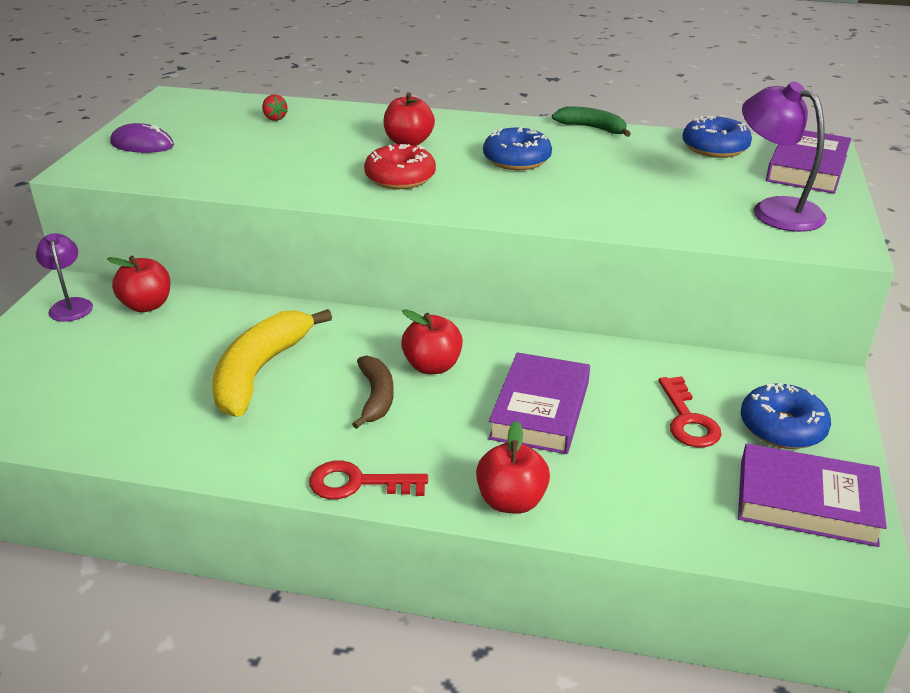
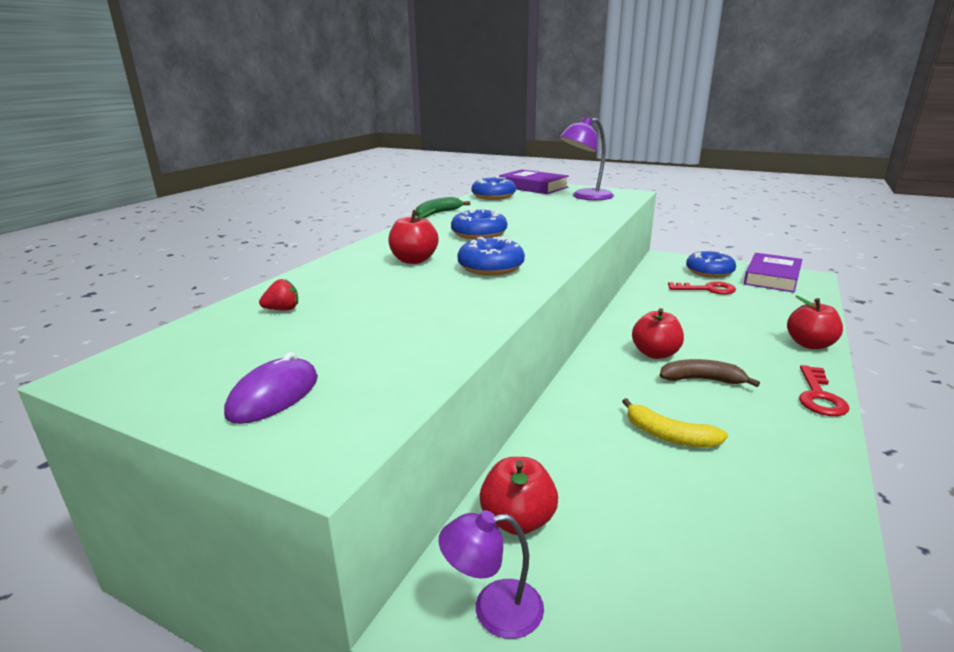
camera: 75 degrees left, 10 degrees down
yellow banana [212,309,332,417] -> yellow banana [622,398,728,448], size x0.58
red donut [364,144,436,189] -> blue donut [457,237,525,276]
purple book [488,352,590,454] -> none

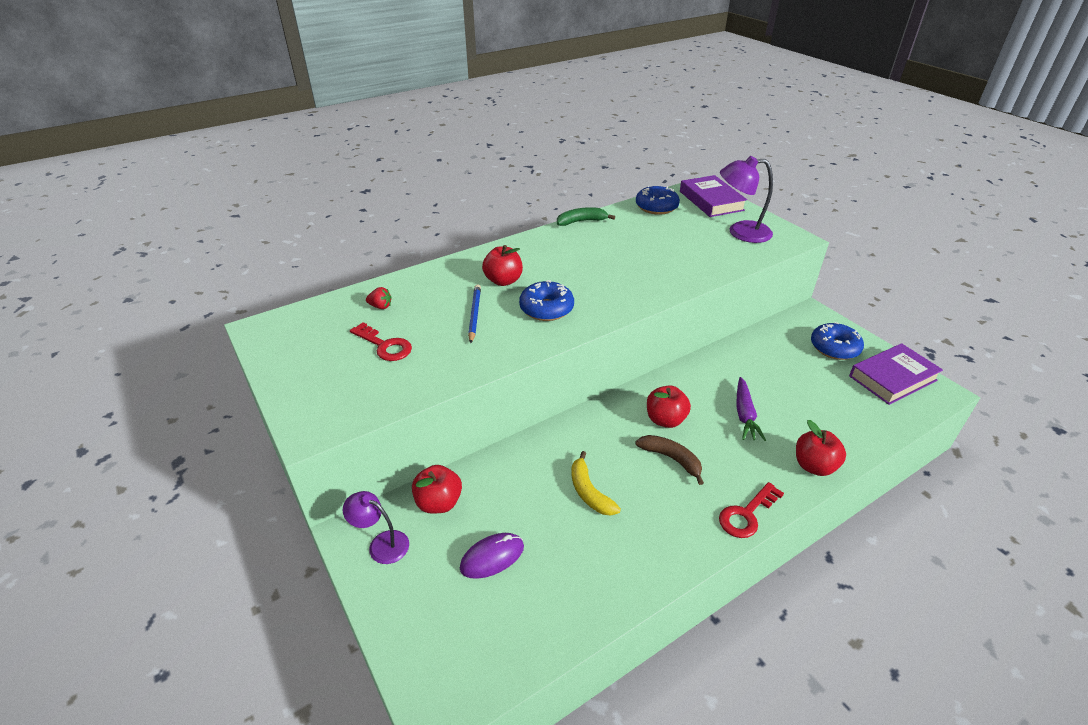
camera: 30 degrees right, 15 degrees up
purple mouse [224,352,318,424] -> purple mouse moved to [460,533,524,579]
blue donut [451,208,507,240] -> none
red key [668,281,736,294] -> red key moved to [350,322,412,361]
none -> blue pencil [468,284,481,343]
none -> purple carrot [736,377,766,441]

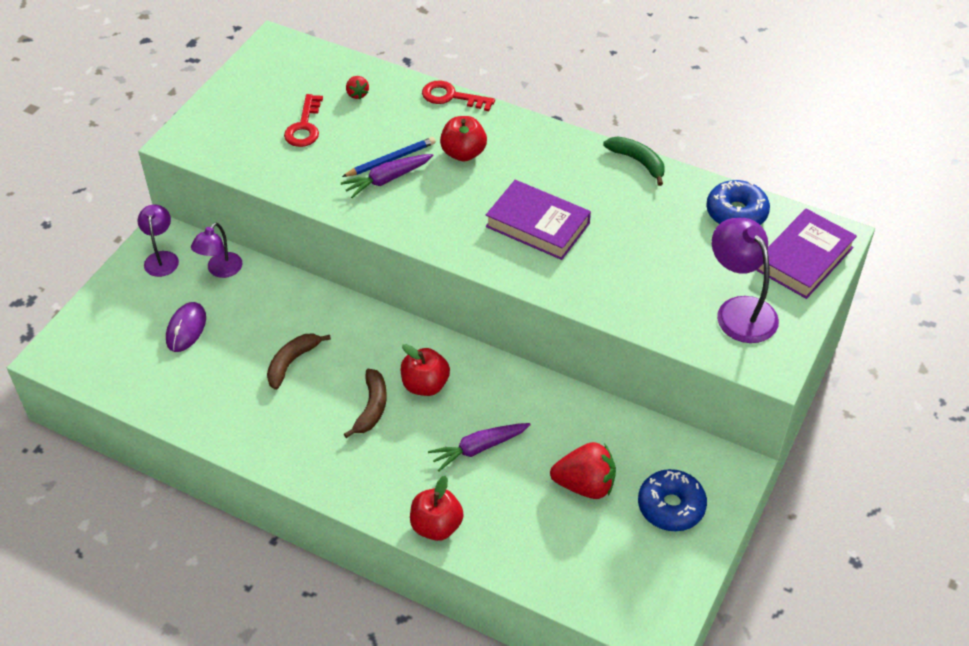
camera: 60 degrees right, 10 degrees up
red apple [412,465,462,514] -> purple lamp [191,222,242,278]
purple mouse [460,533,524,579] -> purple mouse turned 75 degrees clockwise [166,302,206,352]
blue donut [519,280,574,321] -> none
yellow banana [571,451,621,516] -> brown banana [267,334,331,390]
red key [719,482,784,538] -> red key moved to [422,80,495,111]
purple book [849,343,943,405] -> purple book moved to [486,180,591,260]
none -> purple carrot [341,154,433,198]
none -> red strawberry [550,442,616,499]

